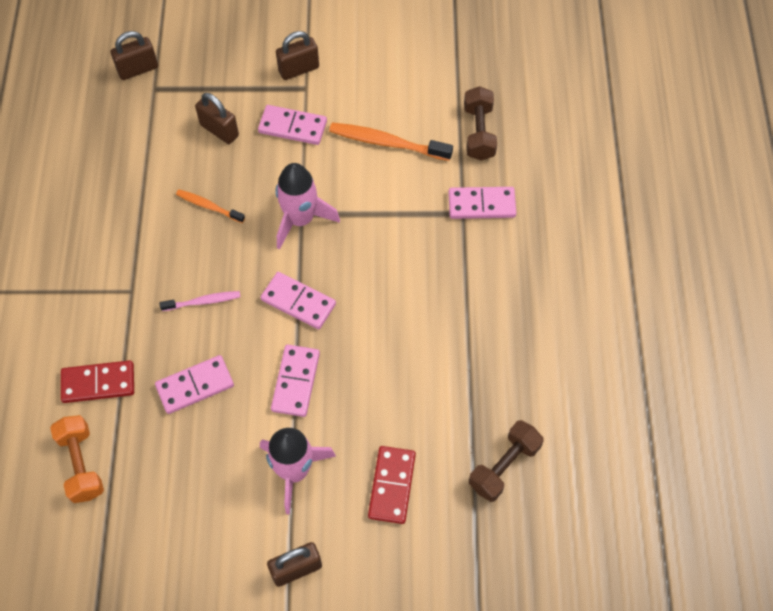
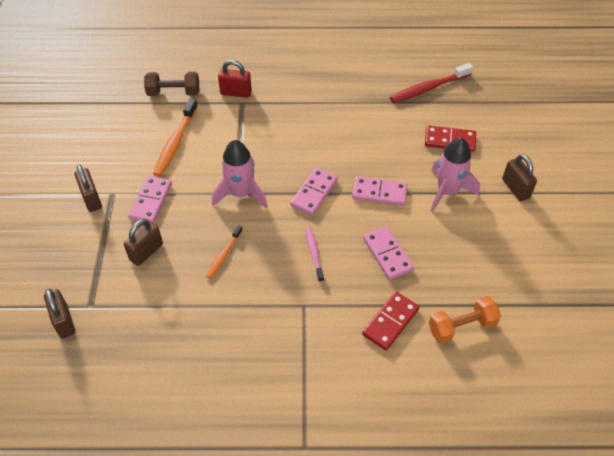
camera: 90 degrees left, 10 degrees down
red domino [61,360,134,403] -> red domino turned 45 degrees clockwise [362,292,419,351]
pink domino [448,187,516,219] -> red padlock [218,60,252,98]
brown dumbbell [469,420,544,502] -> red toothbrush [390,63,473,103]

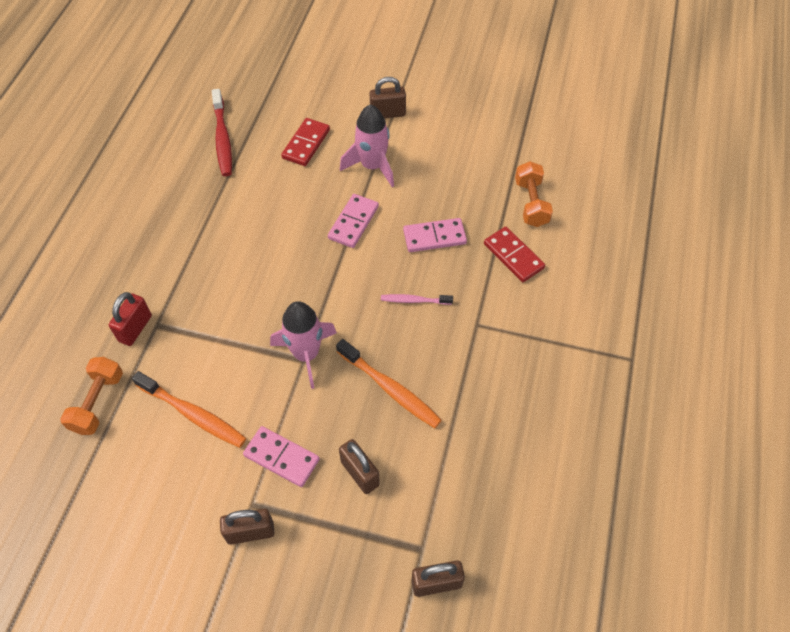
camera: 75 degrees left, 5 degrees up
brown dumbbell [144,72,199,96] -> orange dumbbell [60,357,123,435]
orange toothbrush [206,225,243,279] -> orange toothbrush [336,339,442,428], size x1.70
pink domino [290,168,338,216] -> none

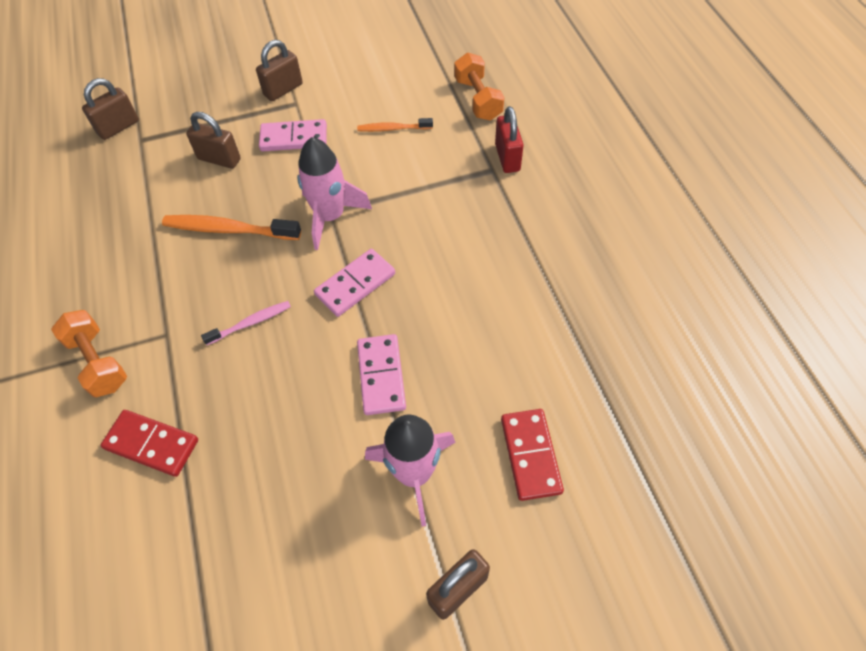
camera: 150 degrees right, 0 degrees up
orange toothbrush [132,371,246,448] -> orange toothbrush [357,118,433,132], size x0.59
red toothbrush [212,89,232,176] -> none
pink domino [403,218,467,252] -> pink domino moved to [314,249,395,317]
orange dumbbell [515,161,553,227] -> orange dumbbell moved to [51,310,127,397]

